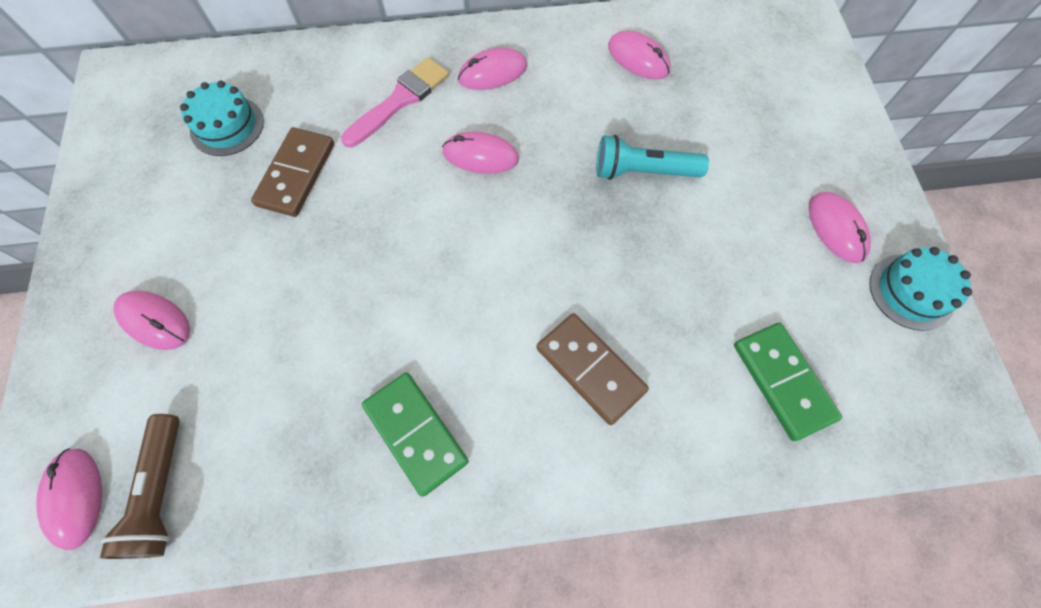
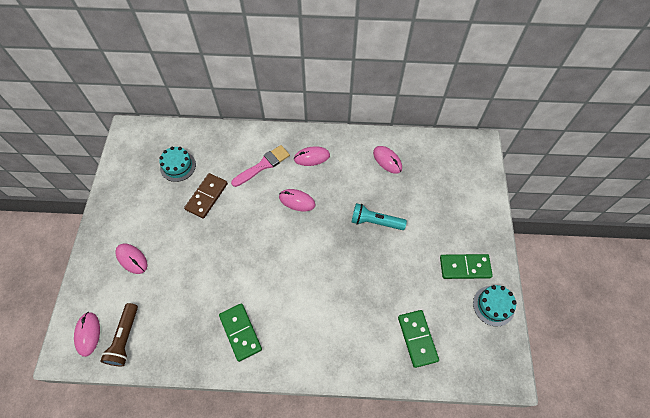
camera: 10 degrees right, 5 degrees down
brown domino [536,313,649,425] -> none
pink mouse [809,192,871,263] -> green domino [440,254,493,279]

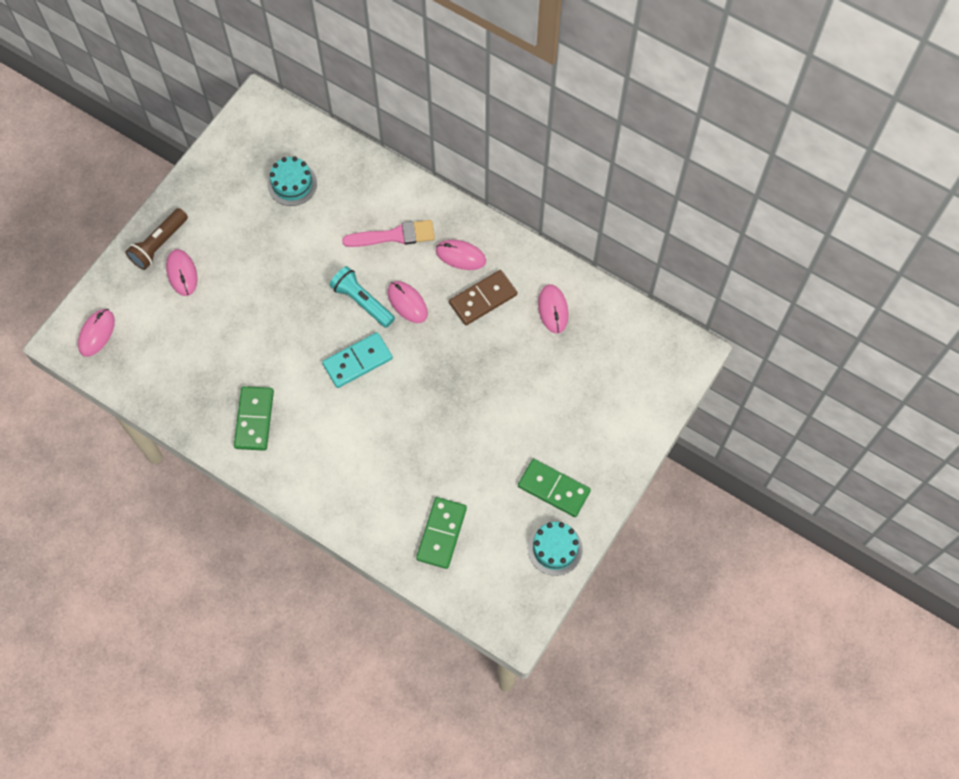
camera: 30 degrees right, 5 degrees up
brown flashlight [100,303,138,366] -> brown flashlight moved to [125,208,188,270]
brown domino [184,173,228,219] -> brown domino moved to [449,270,517,325]
turquoise flashlight [352,203,407,230] -> turquoise flashlight moved to [330,266,395,328]
none -> turquoise domino [322,332,393,388]

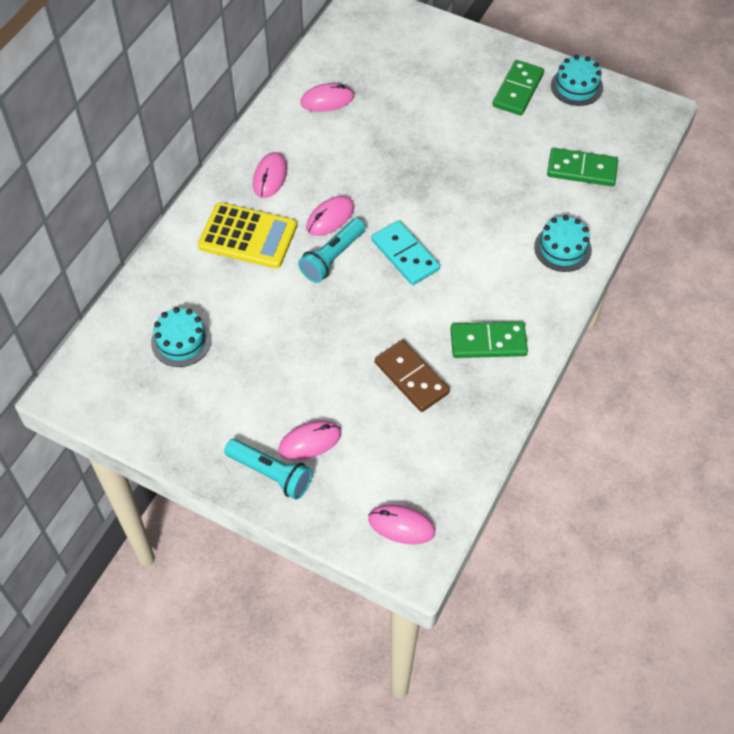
camera: 95 degrees left, 10 degrees down
brown flashlight [125,208,188,270] -> turquoise flashlight [224,439,312,499]
pink brush [342,220,435,247] -> yellow calculator [198,202,297,268]
brown domino [449,270,517,325] -> brown domino moved to [375,340,450,412]
none -> turquoise cake [534,215,592,272]

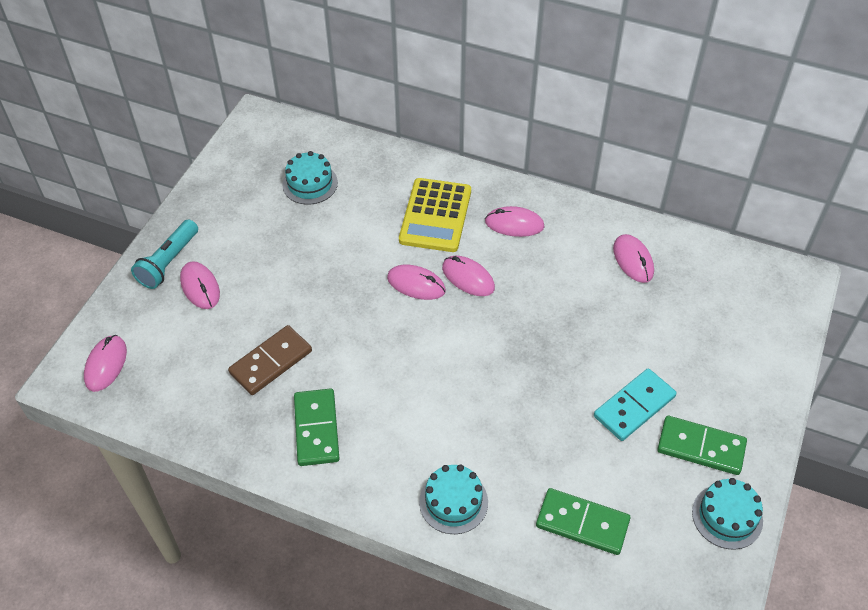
camera: 85 degrees right, 5 degrees down
turquoise flashlight [298,218,365,283] -> pink mouse [387,265,446,300]
turquoise domino [371,220,440,285] -> turquoise domino moved to [594,368,677,441]
green domino [547,148,618,186] -> green domino turned 75 degrees counterclockwise [536,488,630,555]

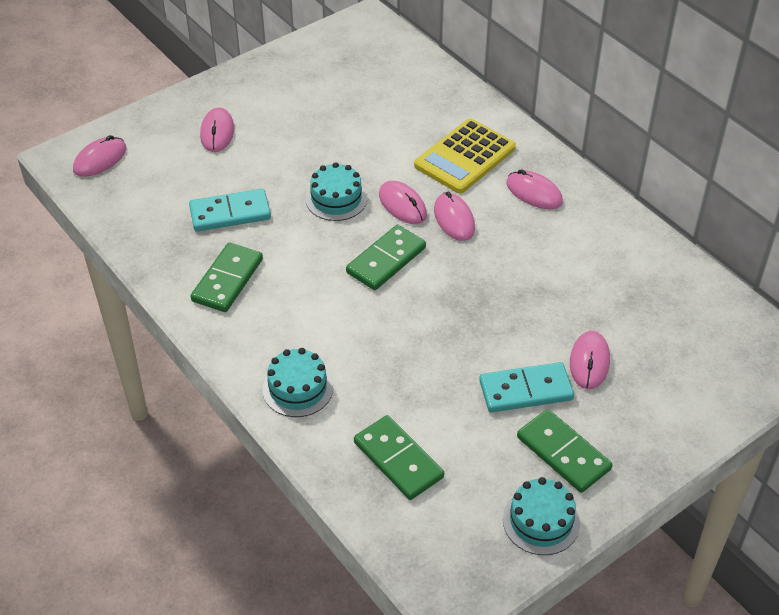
camera: 30 degrees right, 5 degrees down
turquoise flashlight [131,219,198,289] -> none
brown domino [228,325,312,395] -> turquoise domino [189,189,271,231]
turquoise cake [282,151,338,205] -> turquoise cake moved to [306,162,367,221]
pink mouse [613,234,654,283] -> pink mouse moved to [570,331,610,389]
none -> green domino [346,225,426,290]

